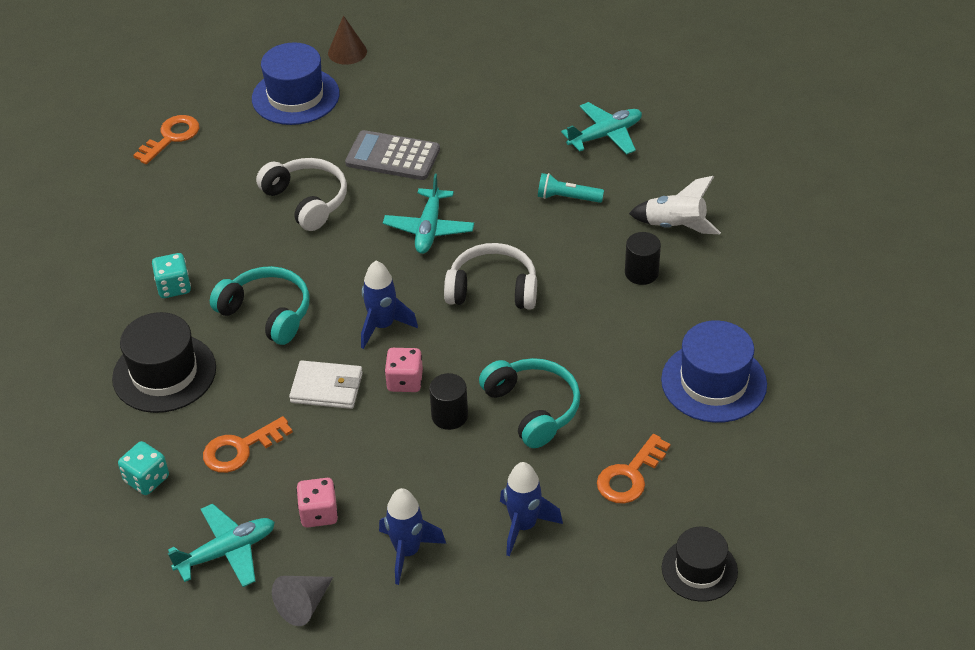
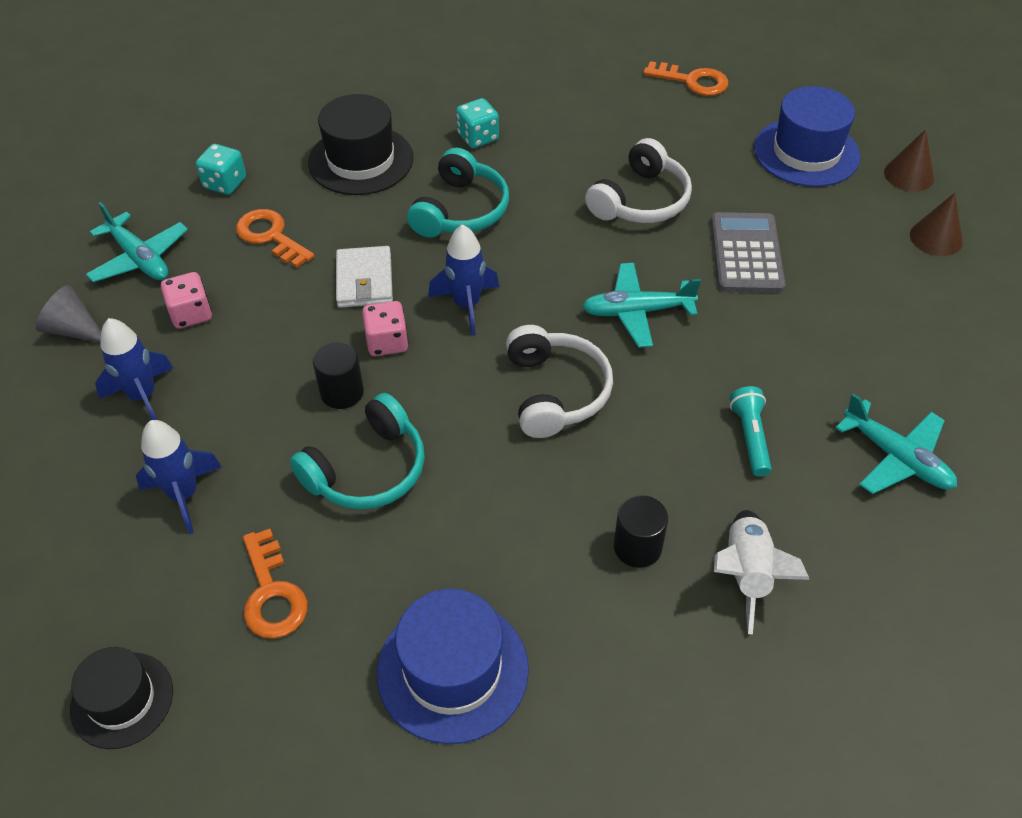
camera: 75 degrees right, 5 degrees up
orange key [597,434,671,504] -> orange key turned 135 degrees counterclockwise [243,529,308,639]
none -> brown cone [910,193,963,256]

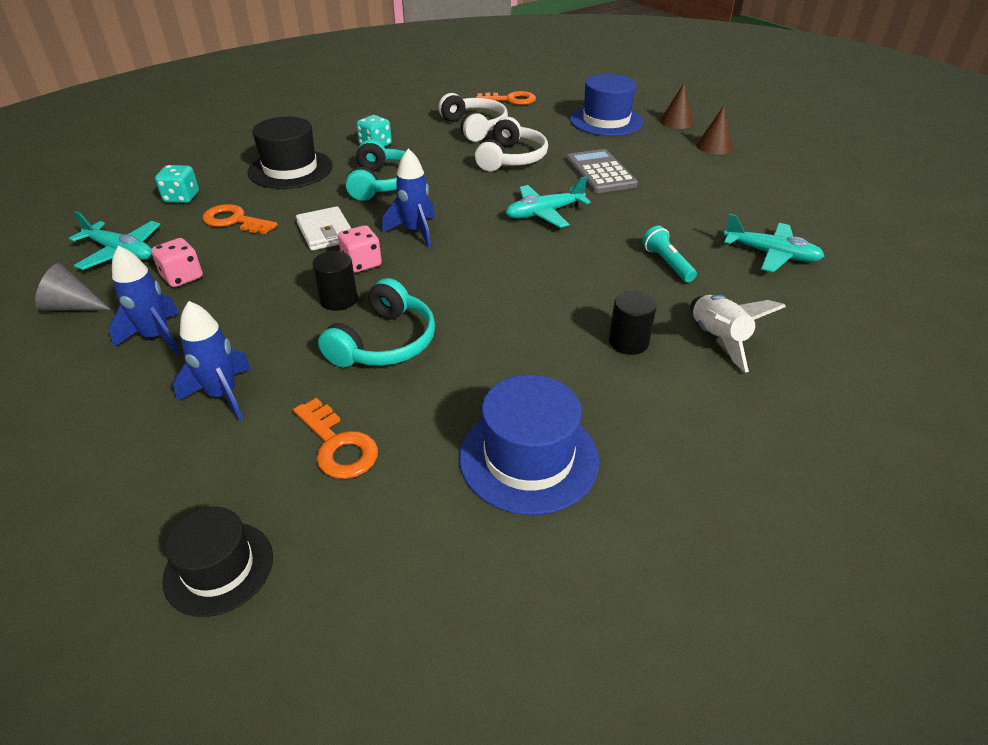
camera: 20 degrees left, 10 degrees down
white headphones [506,325,613,438] -> white headphones moved to [438,93,508,142]

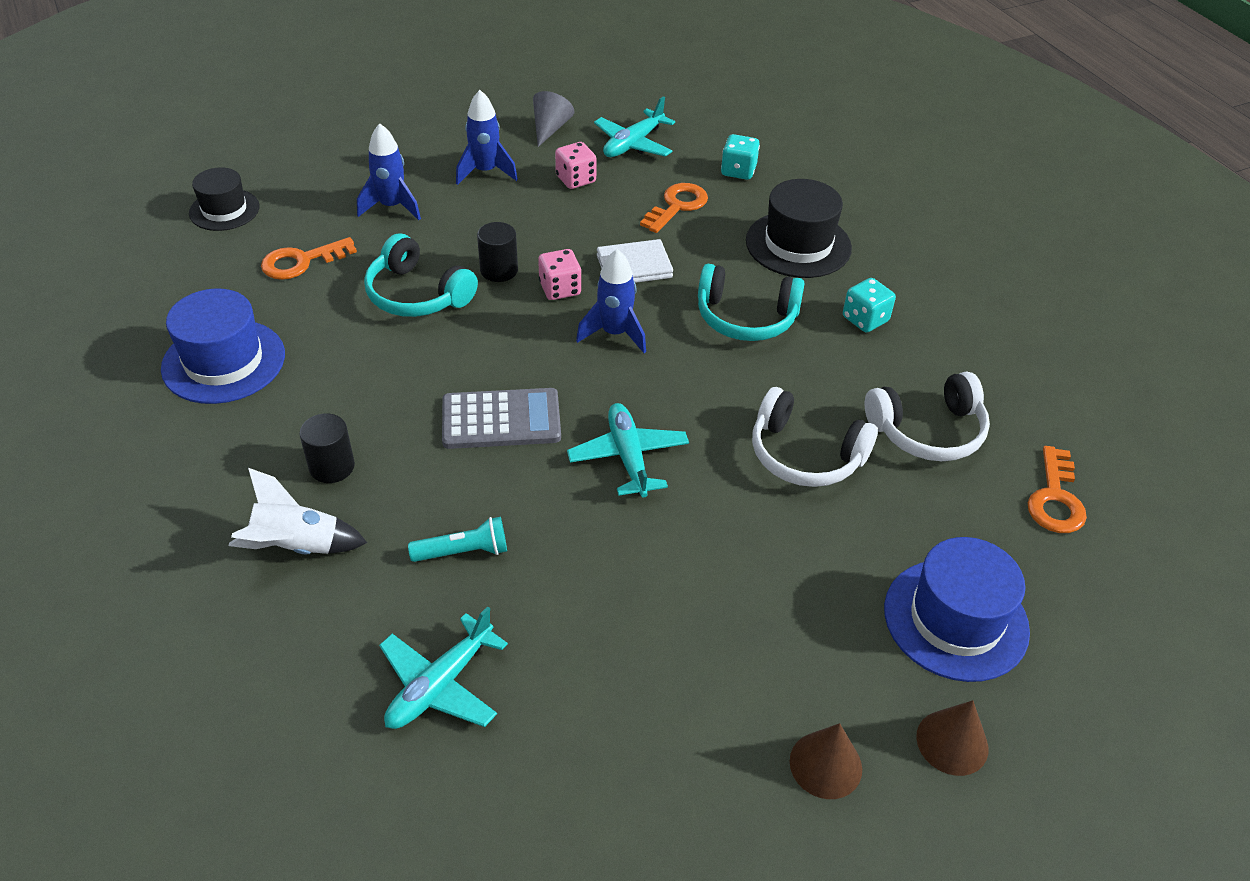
camera: 100 degrees right, 5 degrees up
grey calculator [566,149,638,193] -> grey calculator moved to [442,388,561,449]

